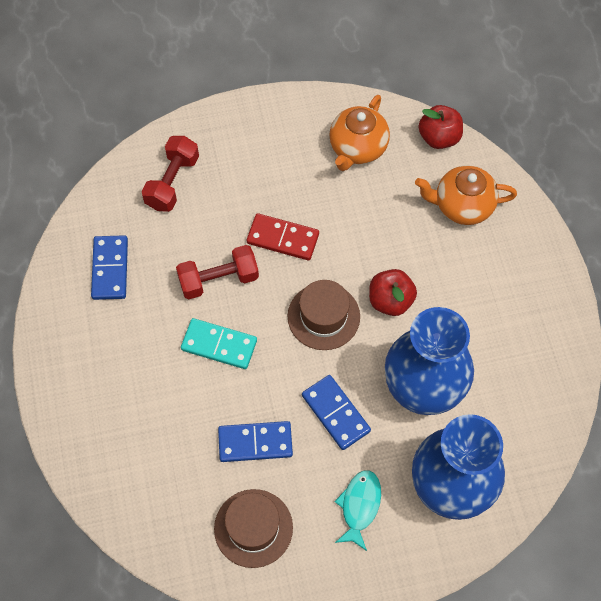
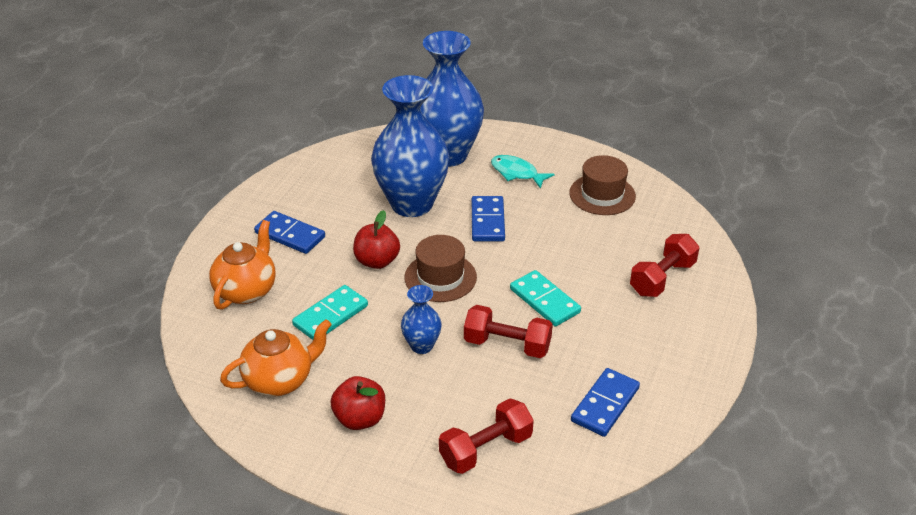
camera: 145 degrees left, 25 degrees down
blue domino [218,421,293,462] -> blue domino moved to [254,211,325,254]
red domino [247,213,319,260] -> blue vase [401,285,442,354]
turquoise fish [334,470,381,551] -> turquoise fish turned 75 degrees clockwise [491,155,555,189]
orange teapot [415,165,517,225] -> orange teapot turned 105 degrees counterclockwise [209,220,276,310]
red apple [419,105,463,149] -> red apple moved to [330,376,385,430]
none -> turquoise domino [292,285,368,340]
none -> red dumbbell [630,234,699,297]

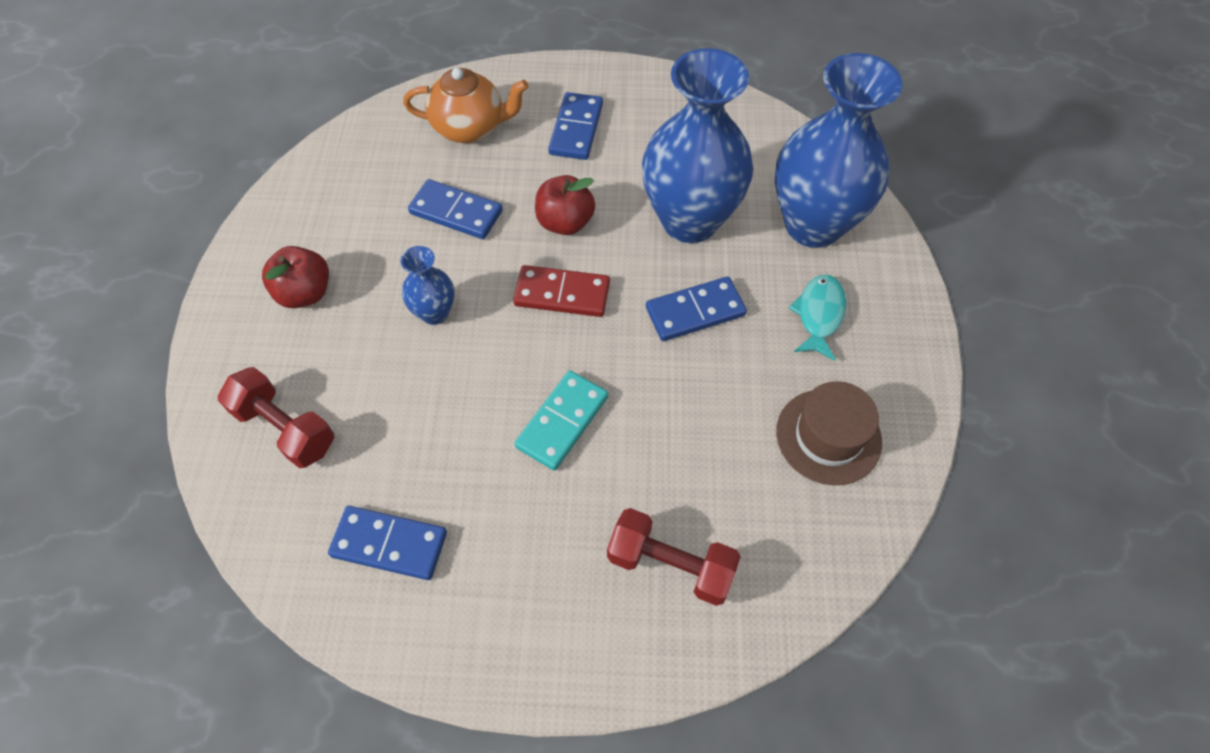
camera: 70 degrees right, 20 degrees up
orange teapot [220,319,332,396] -> none
turquoise domino [292,285,368,340] -> blue domino [408,179,503,239]
brown hat [404,235,477,302] -> red domino [513,265,610,317]
red dumbbell [464,305,553,358] -> none

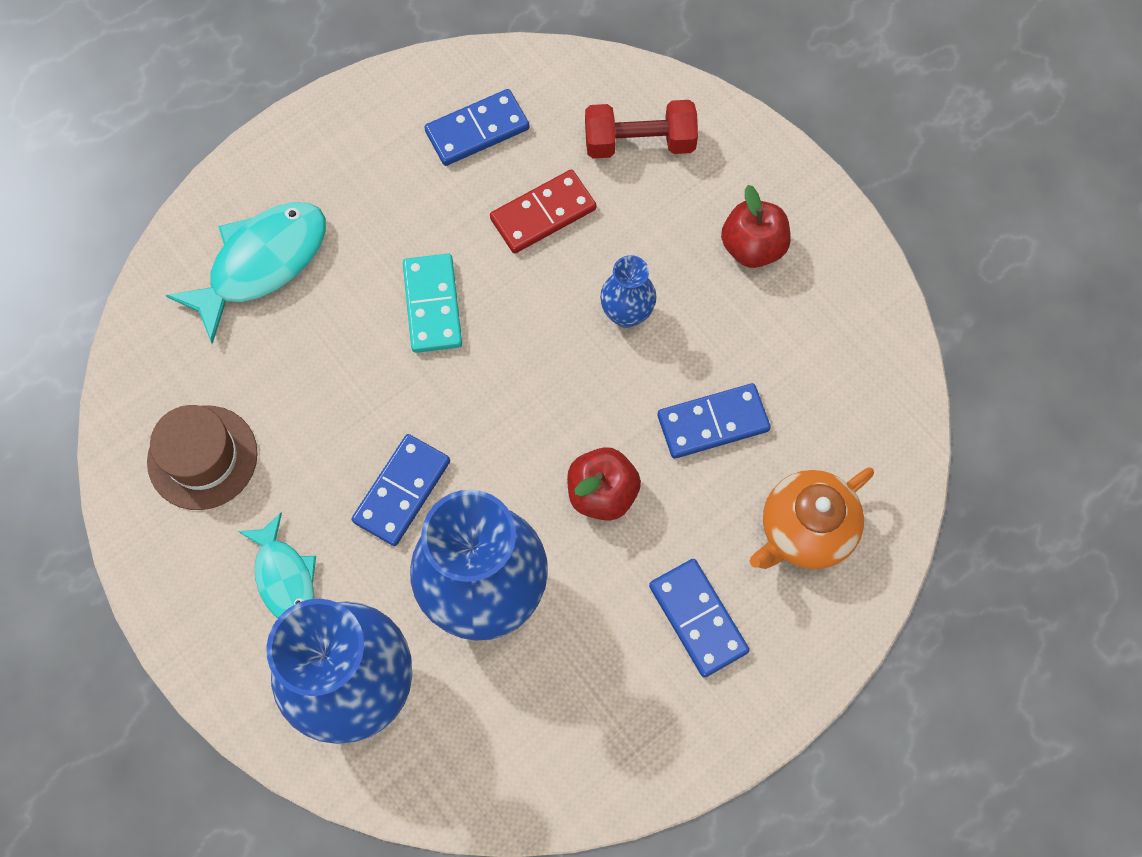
camera: 140 degrees right, 10 degrees up
red domino [513,265,610,317] -> red domino moved to [490,170,596,254]
red dumbbell [607,508,741,606] -> turquoise fish [166,202,326,344]

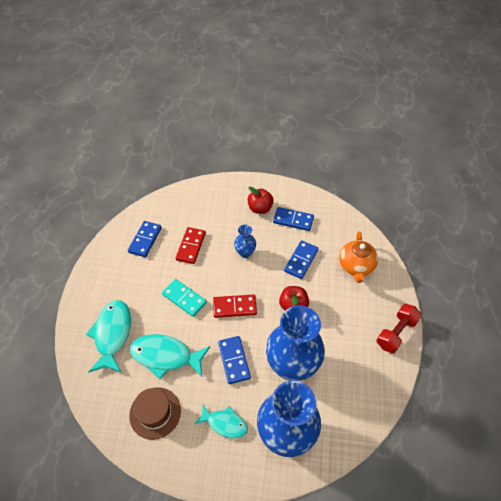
camera: 45 degrees left, 15 degrees down
red dumbbell [585,100,698,158] -> red dumbbell moved to [377,304,422,353]
blue domino [649,559,749,678] -> blue domino moved to [273,207,314,231]
none -> turquoise fish [130,334,210,379]
none -> red domino [213,294,257,318]

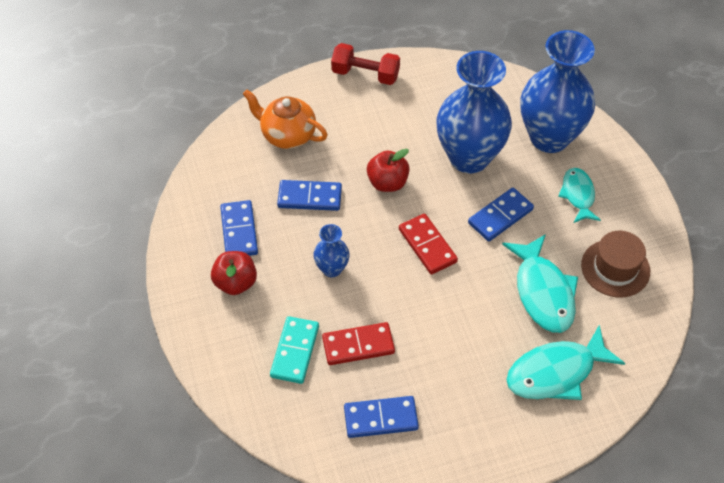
camera: 115 degrees left, 0 degrees up
turquoise domino [162,279,207,317] -> turquoise domino moved to [270,316,319,384]
orange teapot [339,231,378,283] -> orange teapot turned 135 degrees counterclockwise [243,90,328,149]

